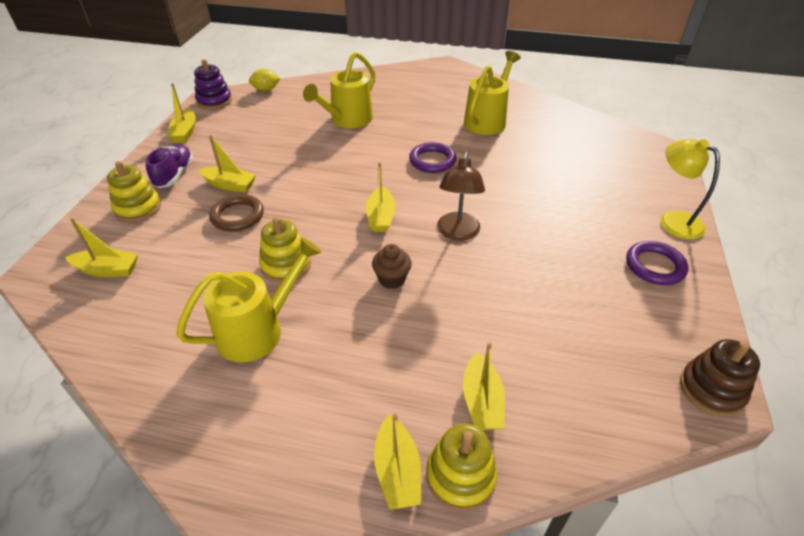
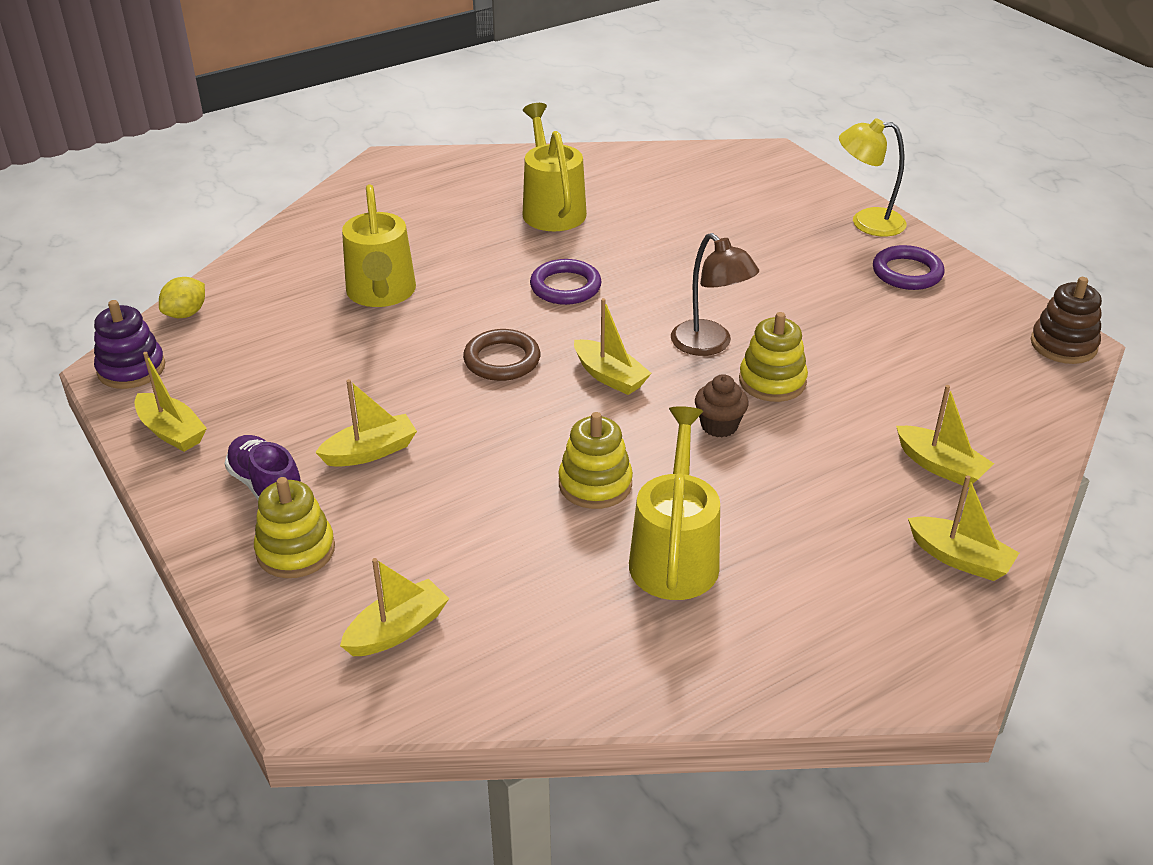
camera: 45 degrees left, 5 degrees down
brown ring [209,194,264,231] -> brown ring moved to [463,329,540,381]
yellow stacking toy [426,424,497,511] -> yellow stacking toy moved to [739,312,808,402]

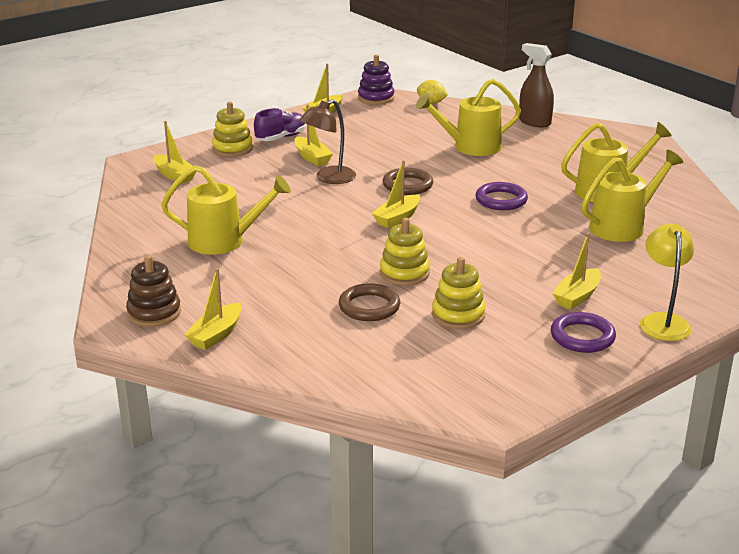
camera: 85 degrees right, 10 degrees down
yellow stacking toy [558,412,633,509] -> yellow stacking toy moved to [432,257,486,329]
brown lamp [671,233,759,356] -> brown lamp moved to [300,99,356,184]
brown cupcake [695,374,749,437] -> none
yellow boat [896,385,994,487] -> yellow boat moved to [552,233,601,309]
brown stacking toy [1031,277,1102,364] -> brown stacking toy moved to [126,255,181,327]
none -> brown ring [339,283,400,321]
none -> brown spray bottle [519,43,554,127]
none -> yellow watering can [581,150,683,242]

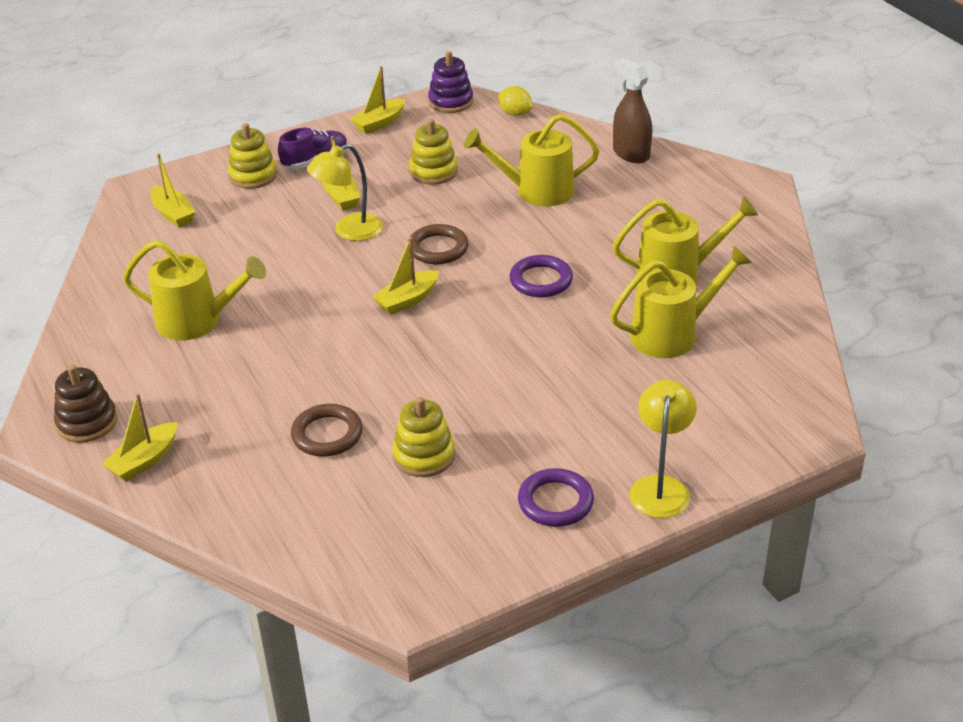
camera: 10 degrees right, 10 degrees up
brown lamp [300,99,356,184] -> yellow lamp [307,144,383,241]
yellow stacking toy [380,218,430,286] -> yellow stacking toy moved to [409,119,458,185]
yellow boat [552,233,601,309] -> none

